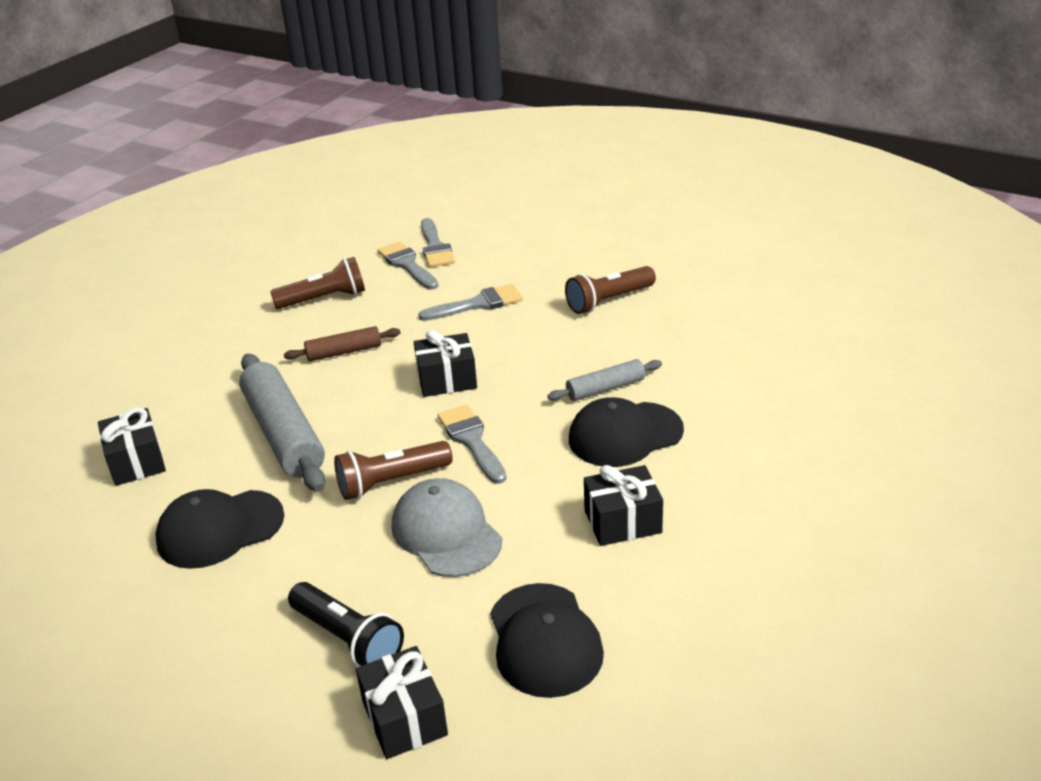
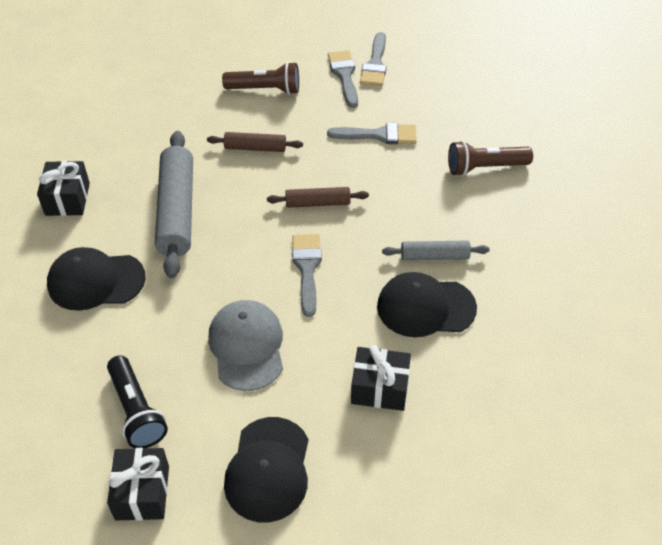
camera: 20 degrees right, 15 degrees up
brown flashlight [334,441,453,500] -> none
black gift [414,330,477,397] -> brown rolling pin [267,187,369,208]

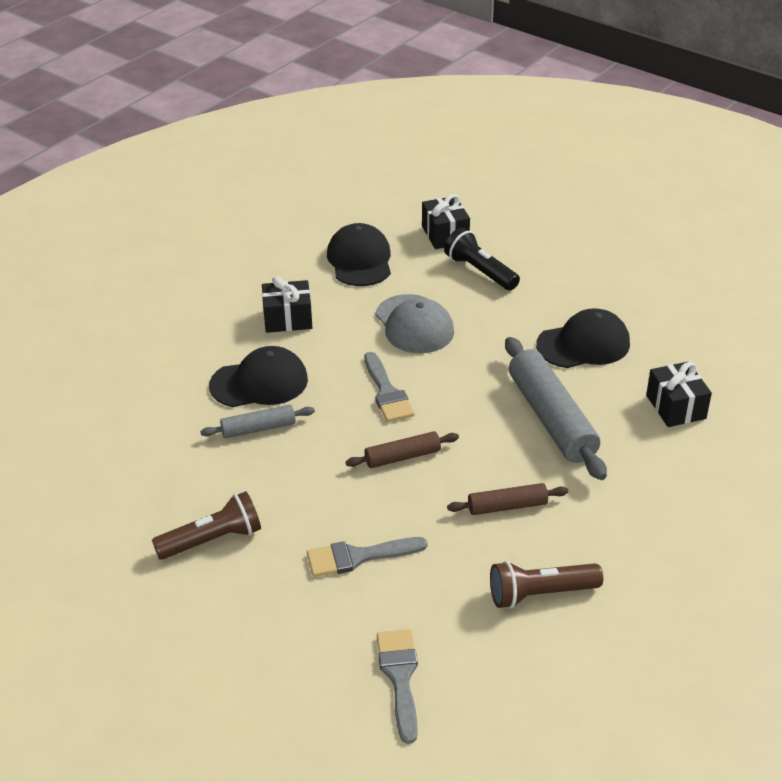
camera: 165 degrees right, 10 degrees down
grey brush [328,50,358,108] -> none

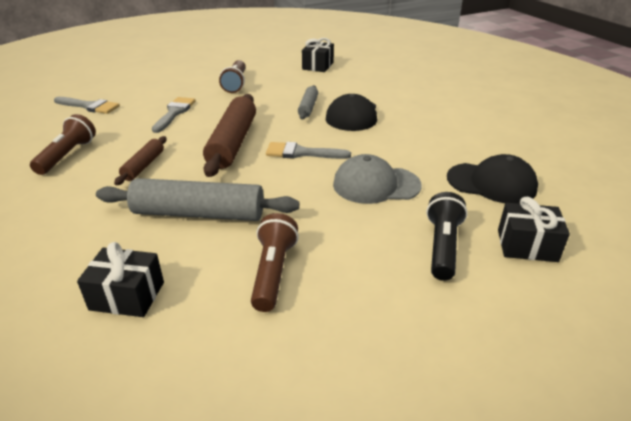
camera: 115 degrees right, 5 degrees down
black gift [262,276,312,333] -> black gift moved to [302,38,334,72]
brown rolling pin [346,431,459,468] -> brown rolling pin [203,94,256,177], size x1.89
black flashlight [444,227,520,291] -> black flashlight turned 60 degrees counterclockwise [426,192,468,281]
black cap [536,308,630,368] -> brown flashlight [251,213,299,312]

